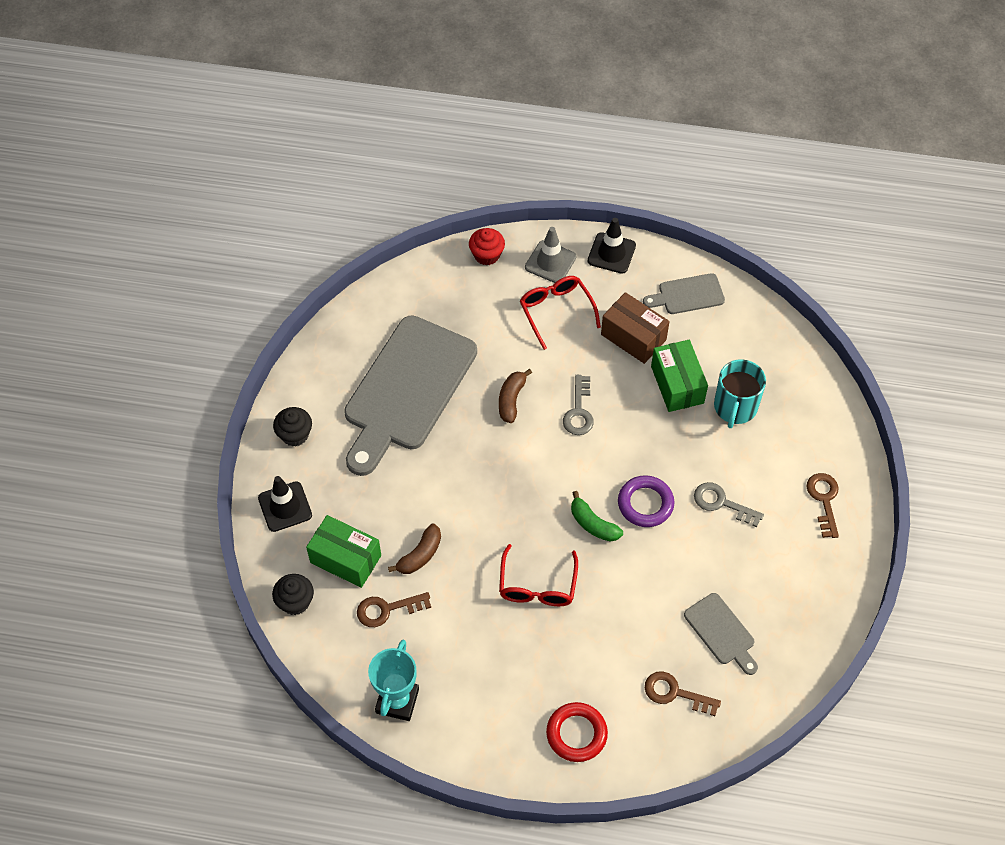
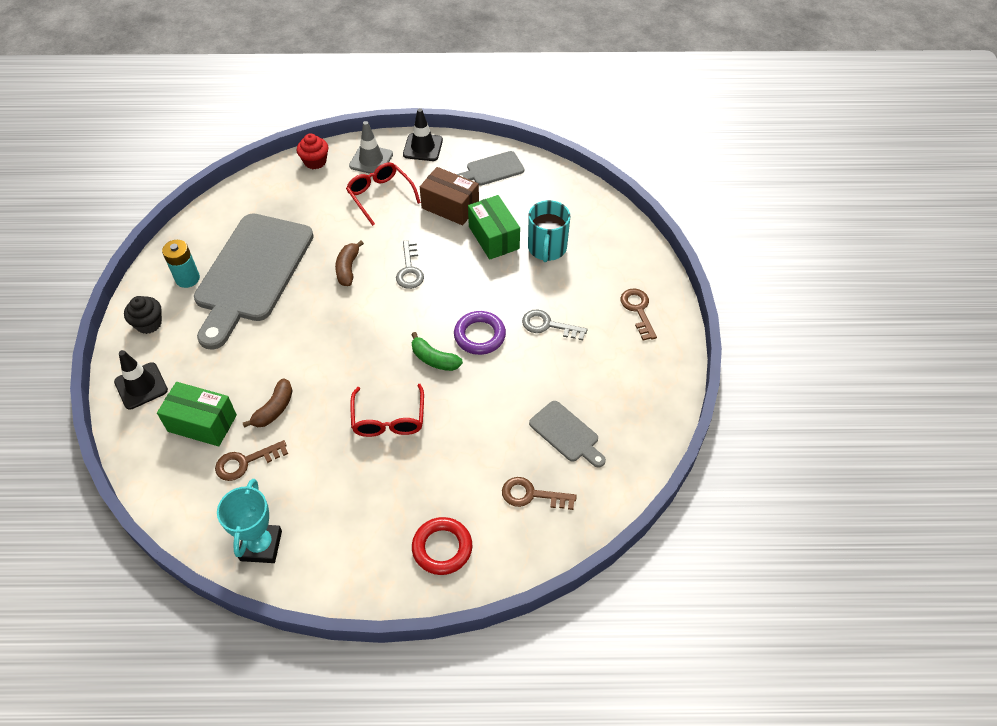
camera: 10 degrees left, 5 degrees down
black cupcake [272,574,314,615] -> none
none -> turquoise battery [162,240,200,288]

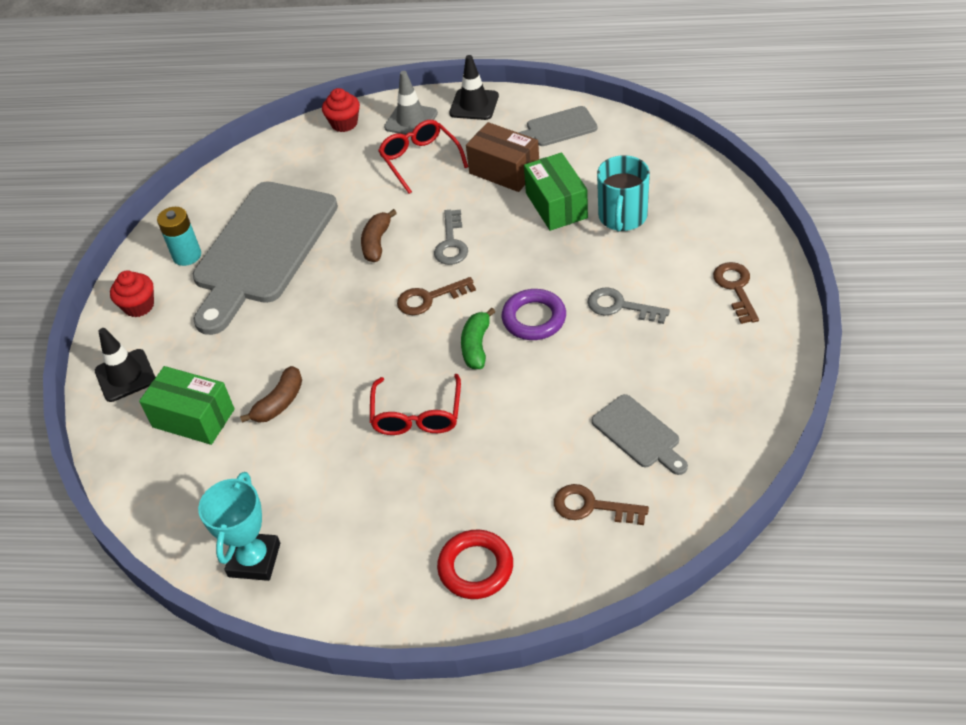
camera: 10 degrees right, 5 degrees down
black cupcake [124,296,162,334] -> red cupcake [110,270,154,317]
brown key [215,440,288,481] -> brown key moved to [397,277,476,315]
green banana [411,332,463,371] -> green banana turned 60 degrees clockwise [461,308,495,369]

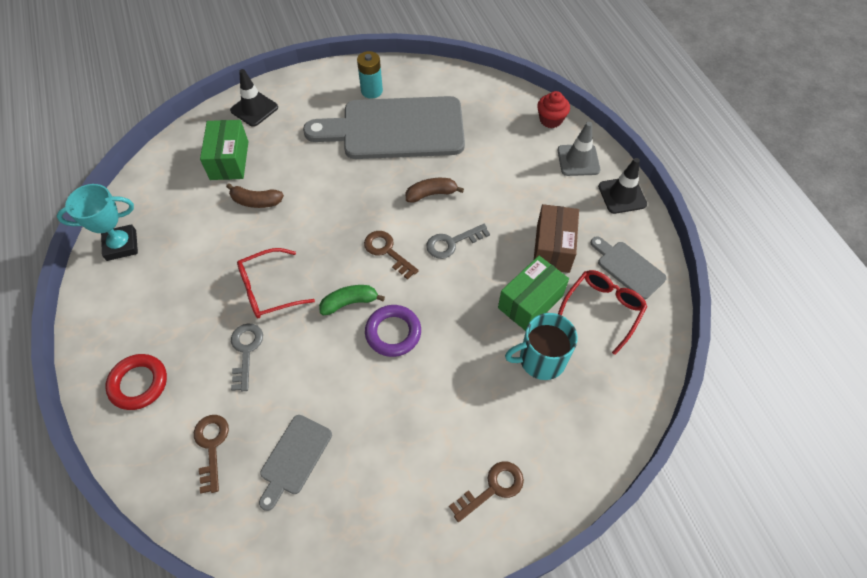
camera: 60 degrees right, 10 degrees up
red cupcake [110,270,154,317] -> none
red glasses [378,120,468,194] -> red glasses moved to [558,270,647,355]
grey key [588,287,670,324] -> grey key moved to [231,323,263,392]

